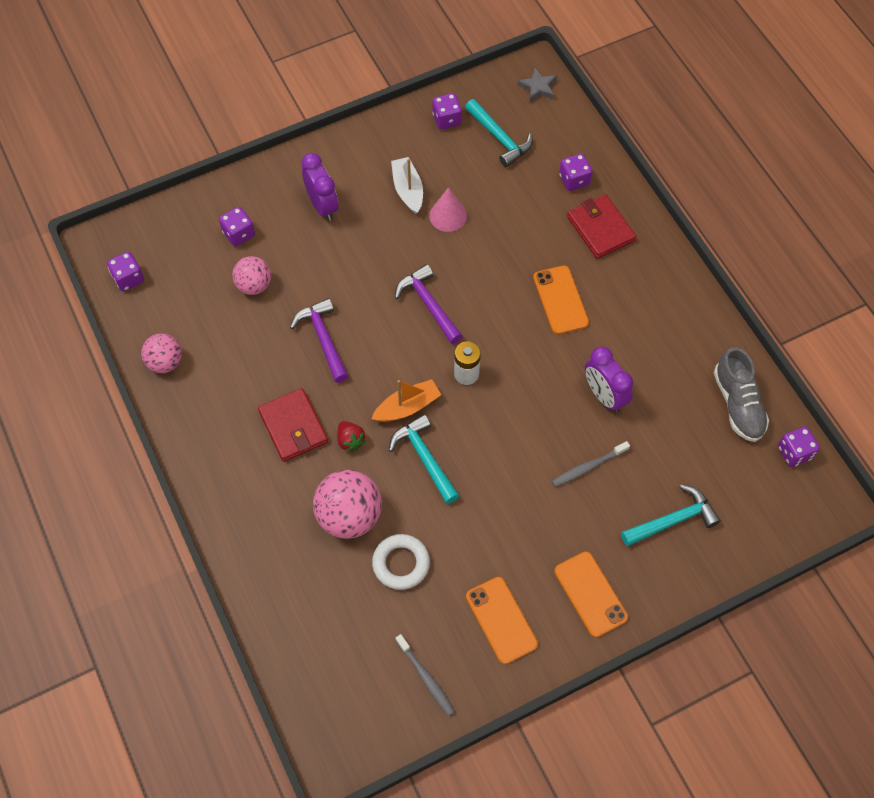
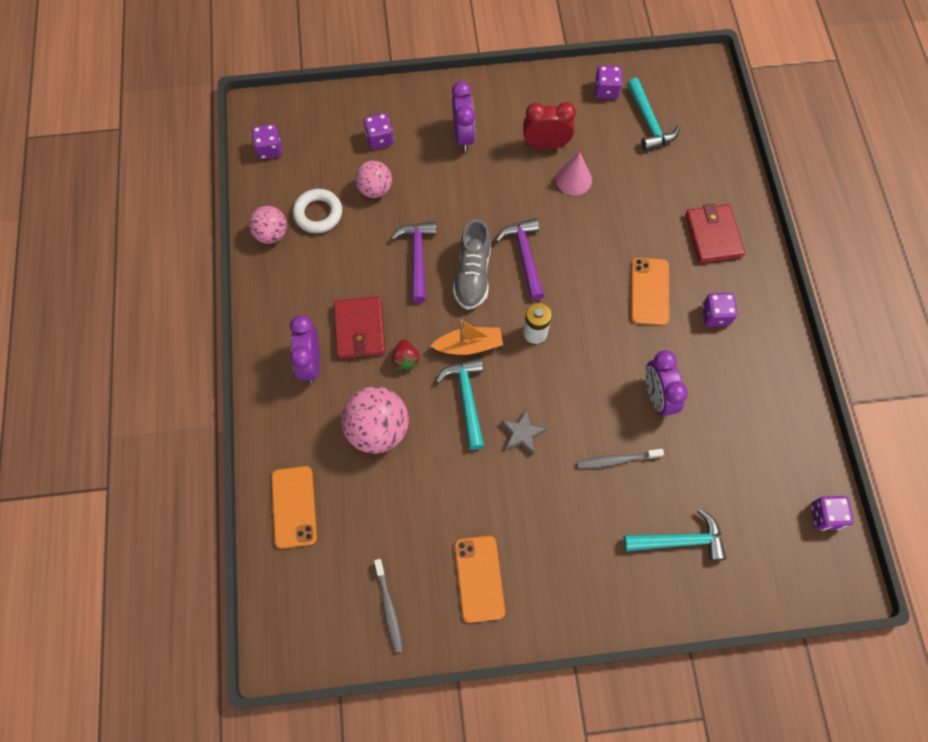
camera: 20 degrees right, 5 degrees up
white ring [372,534,430,590] -> white ring moved to [293,189,342,233]
white boat [391,157,423,214] -> red clock [523,102,576,149]
grey star [518,68,557,102] -> grey star moved to [501,409,547,455]
orange phone [554,551,628,637] -> orange phone moved to [271,466,317,549]
purple dice [559,153,592,191] -> purple dice moved to [702,293,737,327]
grey shoe [714,347,769,442] -> grey shoe moved to [453,219,491,310]
none -> purple clock [290,315,320,383]

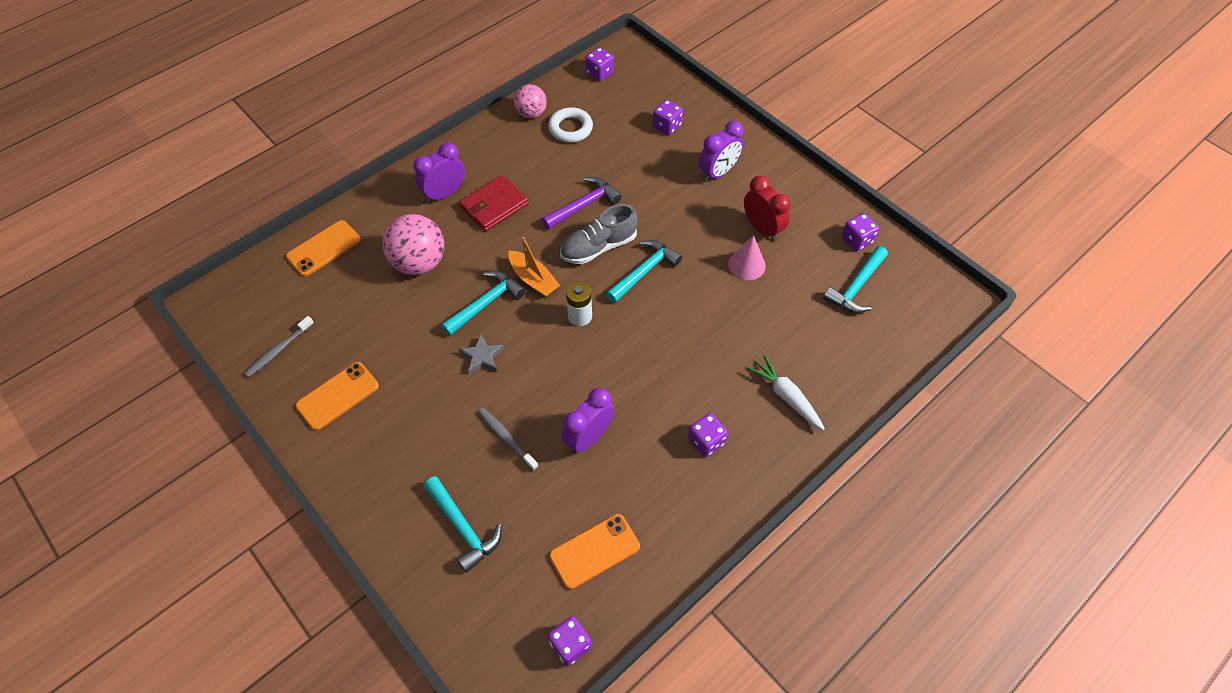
camera: 55 degrees right, 10 degrees down
pink ball [355,161,392,198] -> none
red strawberry [392,340,420,371] -> none
purple hammer [495,218,544,301] -> turquoise hammer [606,240,682,303]
orange phone [631,258,669,326] -> orange phone moved to [549,514,640,589]
red wallet [685,203,745,263] -> white carrot [747,355,825,430]

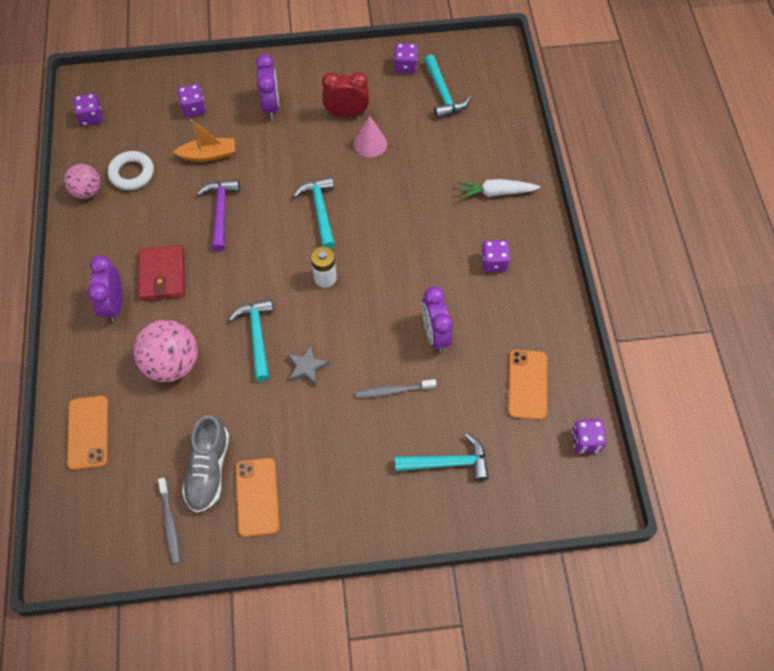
camera: 55 degrees left, 5 degrees up
orange boat [508,237,560,297] -> orange boat moved to [173,119,235,162]
grey shoe [560,204,638,264] -> grey shoe moved to [182,415,229,513]

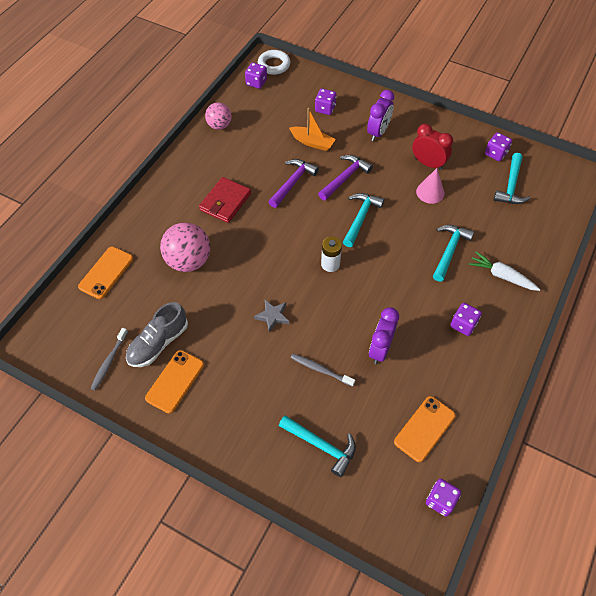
camera: 35 degrees right, 5 degrees down
purple clock [87,255,123,322] -> none
white ring [108,151,154,190] -> white ring moved to [258,50,290,75]
turquoise hammer [229,299,274,381] -> turquoise hammer moved to [433,225,474,282]
none -> purple hammer [318,155,373,200]

